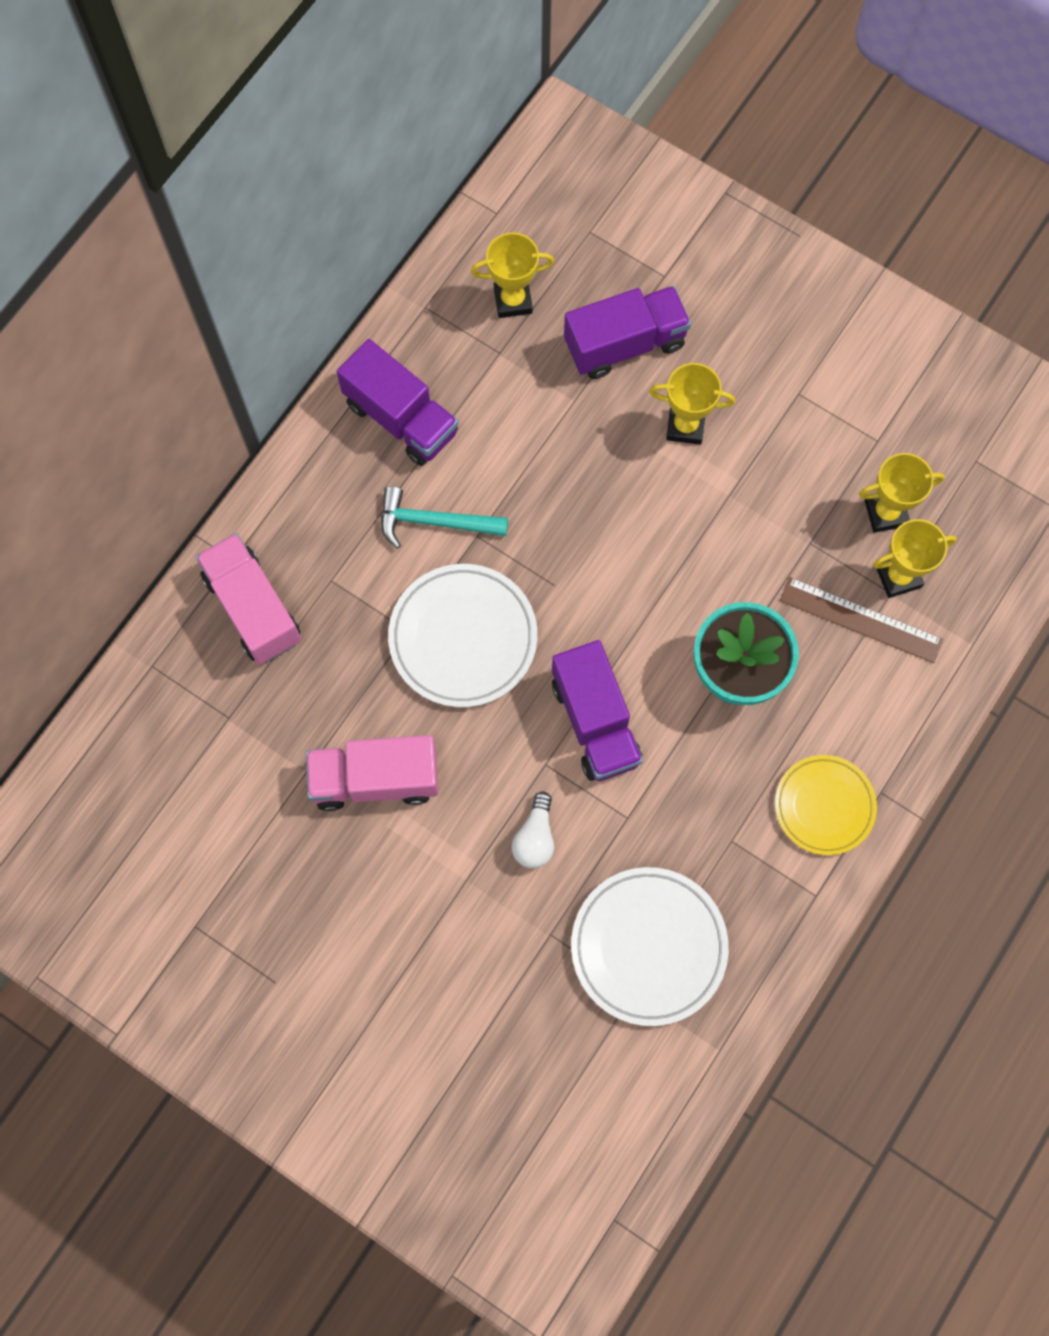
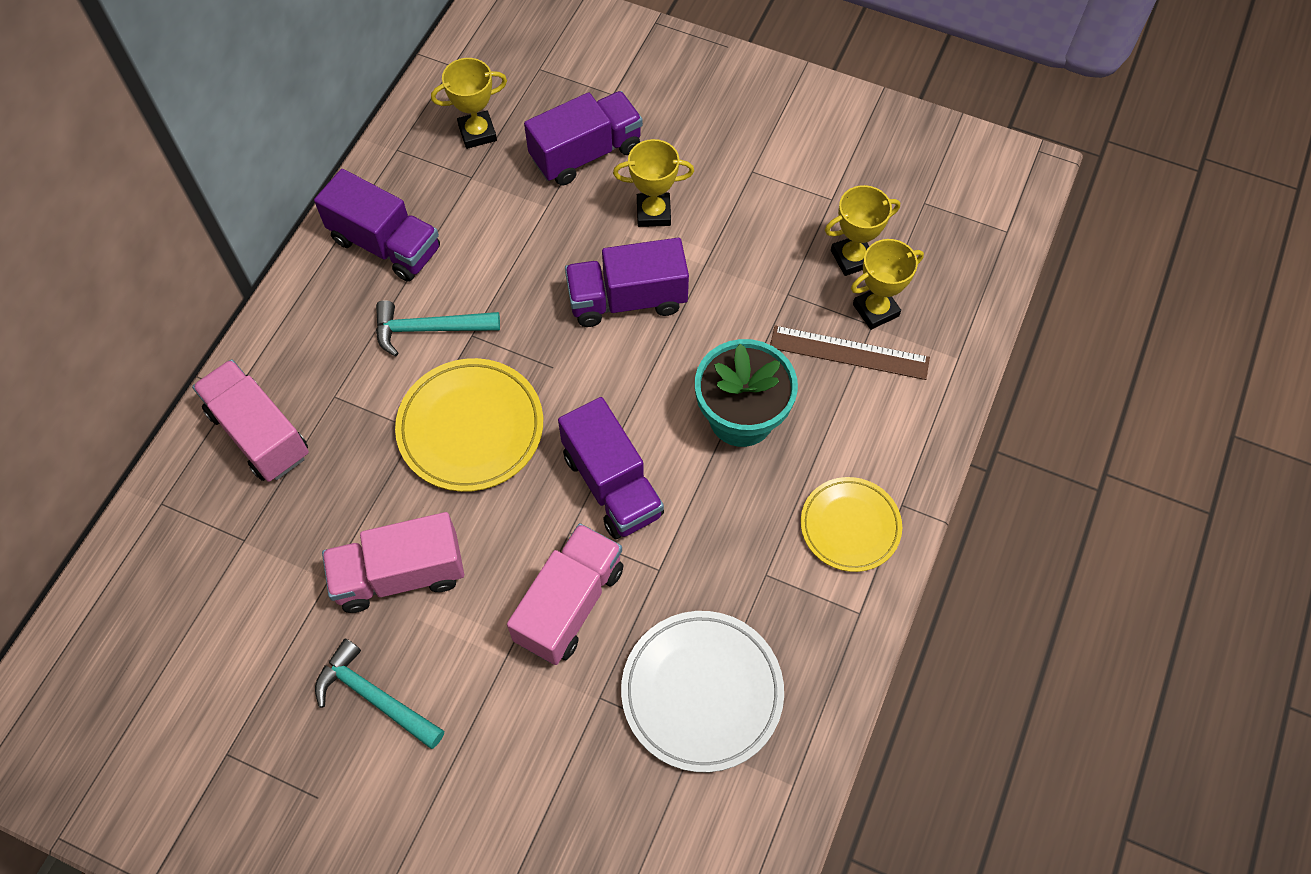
camera: 10 degrees left, 10 degrees down
white plate [388,564,538,707] -> yellow plate [395,358,543,492]
white light bulb [511,791,554,868] -> pink truck [507,523,623,665]
none -> turquoise hammer [315,639,444,749]
none -> purple truck [565,238,689,327]

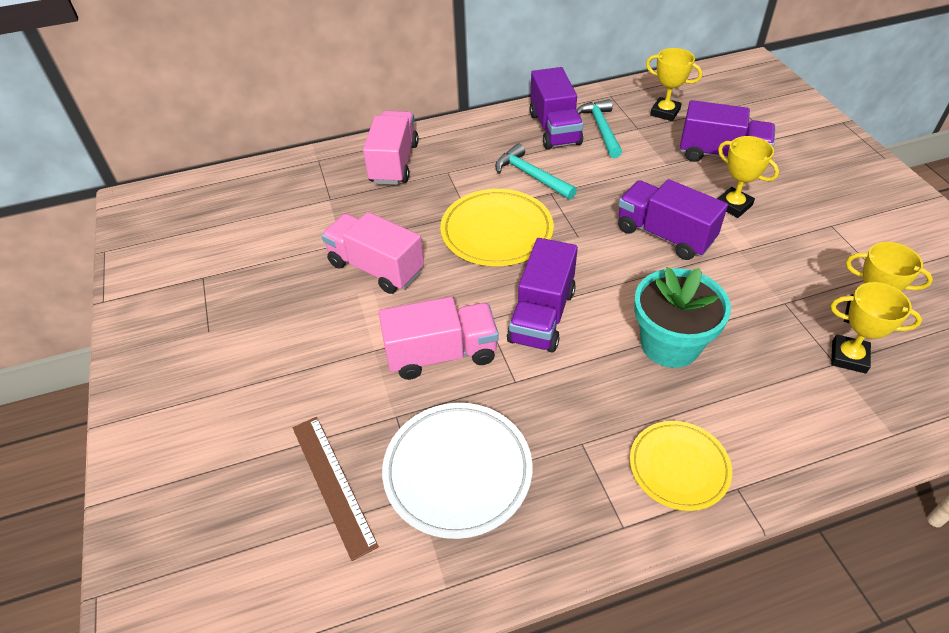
camera: 50 degrees right, 15 degrees down
turquoise hammer [315,639,444,749] -> turquoise hammer moved to [577,99,622,158]
brown ruler [770,325,930,380] -> brown ruler moved to [293,417,379,561]

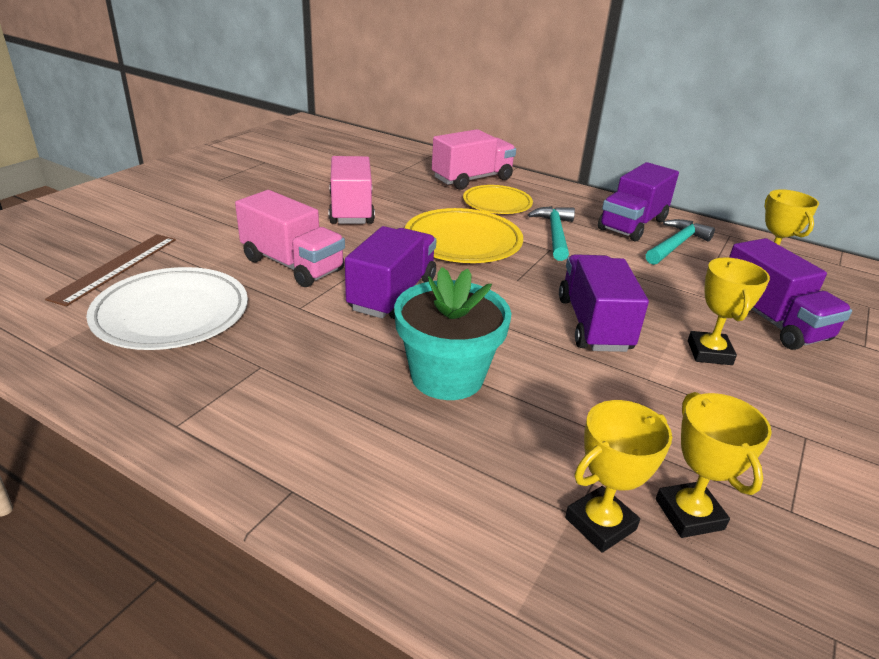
camera: 45 degrees right, 15 degrees down
purple truck [507,238,578,353] -> purple truck turned 135 degrees clockwise [345,226,436,319]
yellow plate [630,421,732,511] -> yellow plate moved to [463,185,533,214]
yellow trophy [831,282,922,374] -> yellow trophy turned 75 degrees clockwise [565,400,672,553]

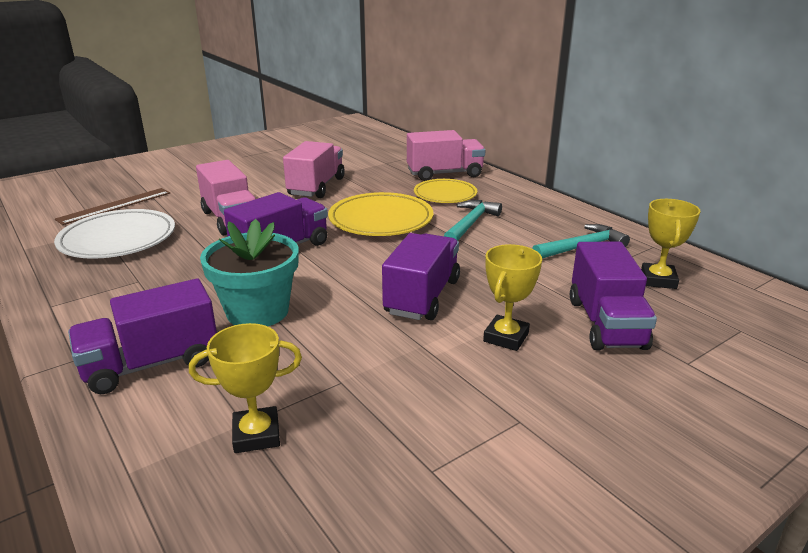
camera: 25 degrees right, 5 degrees down
purple truck [598,162,679,242] -> purple truck moved to [68,279,217,394]
yellow trophy [656,392,772,538] -> none

